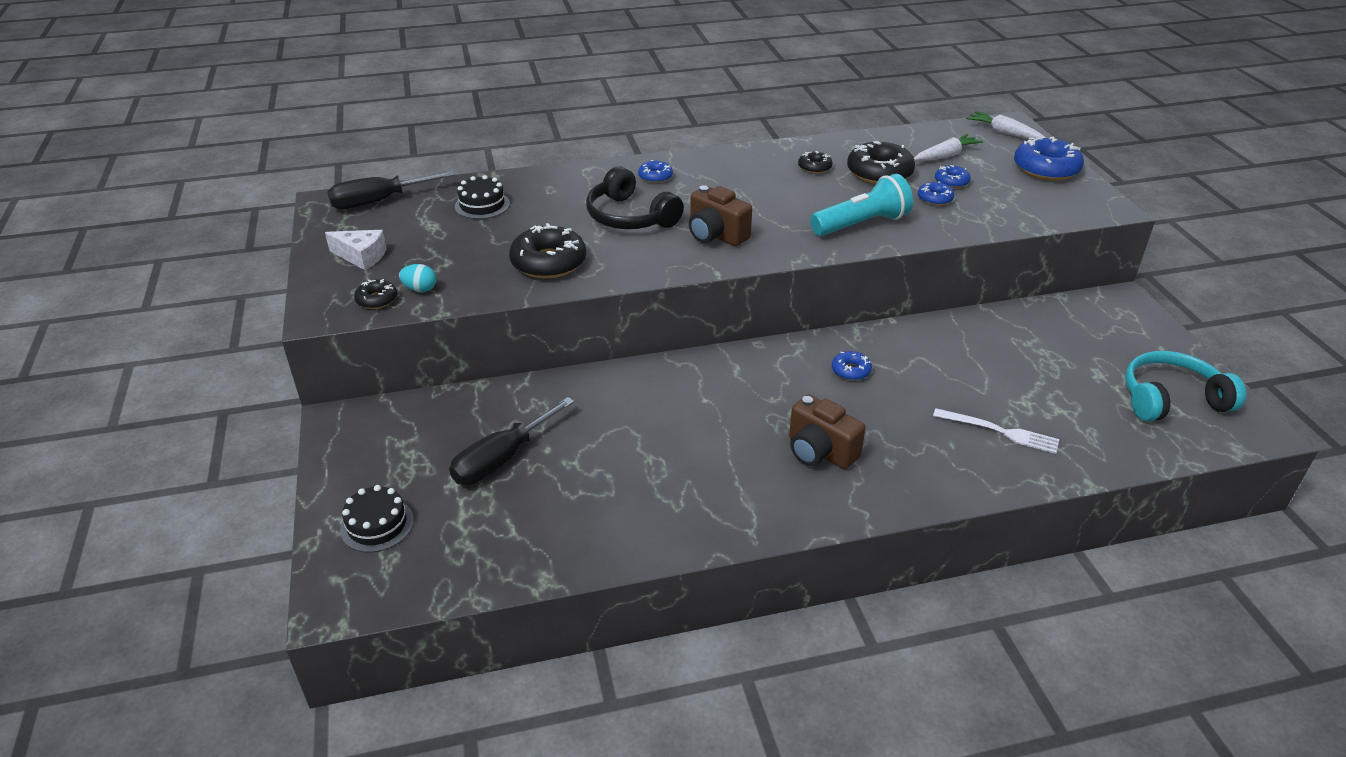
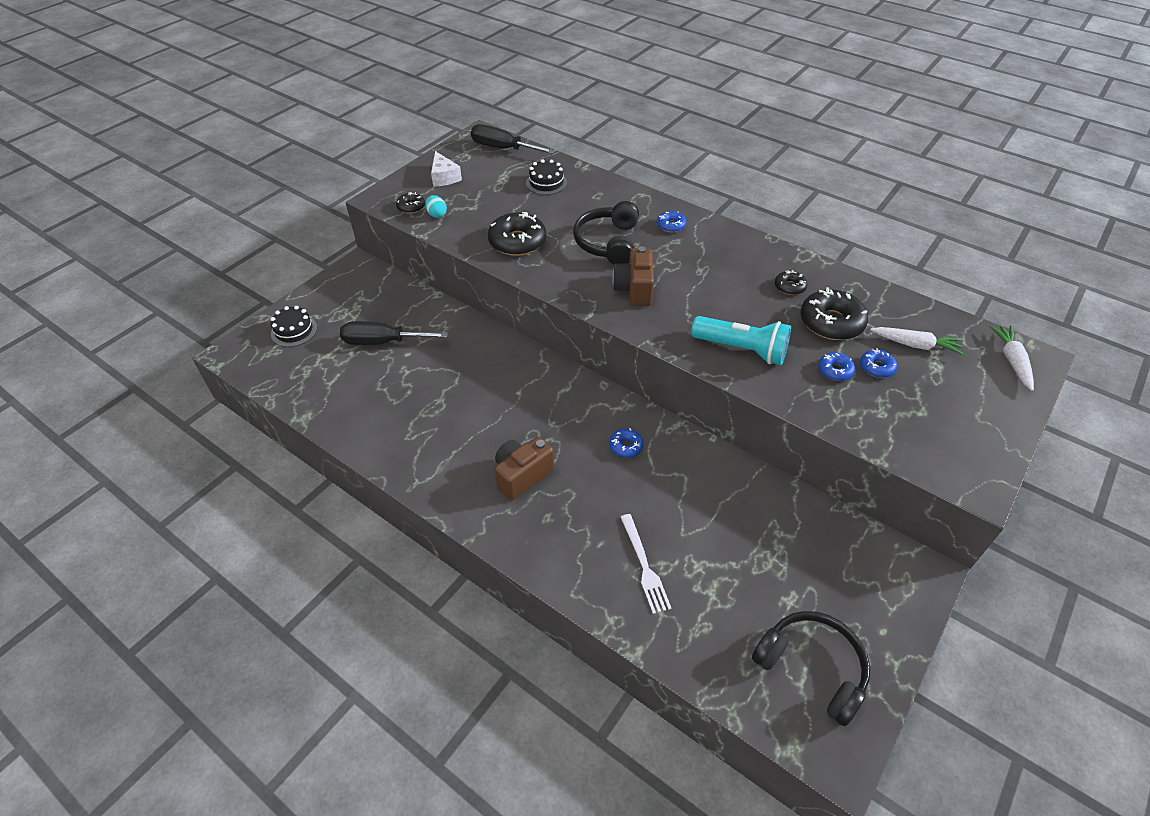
camera: 50 degrees right, 10 degrees up
brown camera [789,394,866,469] -> brown camera turned 45 degrees clockwise [495,437,554,500]
blue donut [1014,137,1084,181] -> none
turquoise headphones [1125,351,1246,422] -> black headphones [752,611,870,726]

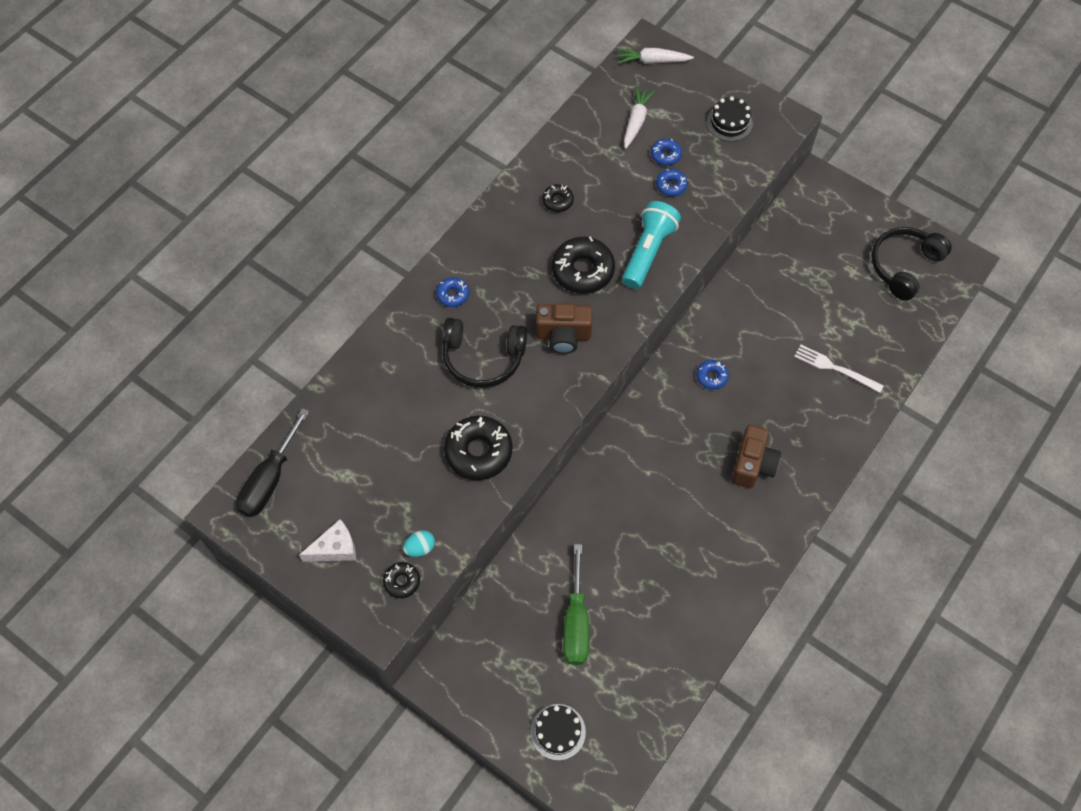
camera: 90 degrees left, 15 degrees up
black screwdriver [340,321,448,345] -> green screwdriver [563,544,589,665]
brown camera [495,437,554,500] -> brown camera turned 120 degrees counterclockwise [732,425,781,488]
black cake [526,159,567,195] -> black cake moved to [707,96,753,141]
white fork [621,514,671,614] -> white fork turned 135 degrees counterclockwise [794,344,884,393]
black donut [800,287,868,340] -> black donut moved to [552,236,615,294]

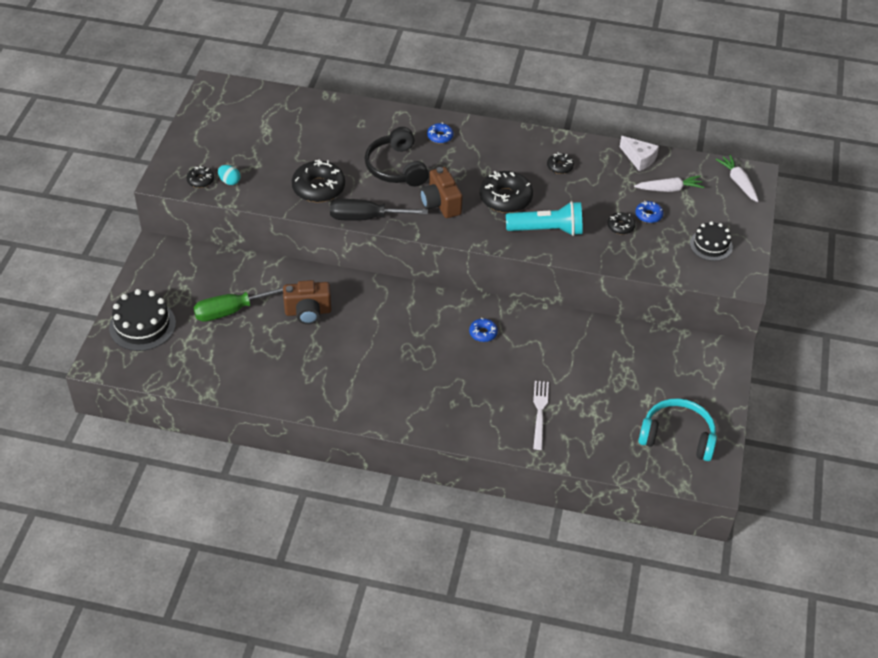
camera: 65 degrees right, 15 degrees down
black screwdriver [236,408,309,517] -> black screwdriver moved to [330,199,428,221]
white cheese [299,519,356,561] -> white cheese moved to [620,136,659,171]
black cake [531,704,586,761] -> black cake [109,289,176,351], size x1.53
blue donut [656,169,688,196] -> black donut [607,212,636,234]
brown camera [732,425,781,488] -> brown camera moved to [283,280,331,324]
black headphones [871,227,952,301] -> turquoise headphones [638,398,717,461]

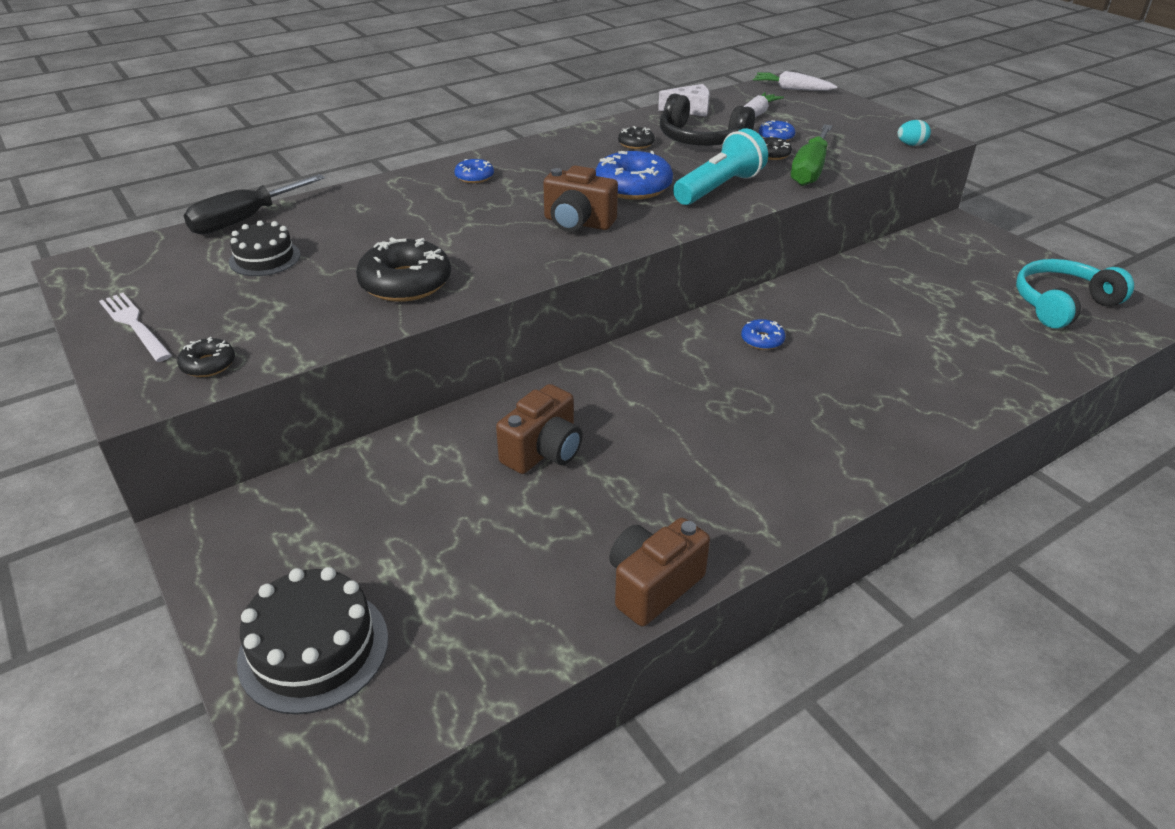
camera: 45 degrees left, 10 degrees down
green screwdriver [193,287,283,322] -> green screwdriver moved to [791,124,832,186]
turquoise egg [218,165,240,185] -> turquoise egg moved to [897,120,931,146]
black screwdriver [330,199,428,221] -> black screwdriver moved to [183,174,325,234]
black headphones [365,127,429,187] -> black headphones moved to [660,93,755,146]
black donut [480,171,533,213] -> blue donut [596,151,673,200]
white fork [533,381,549,450] -> white fork moved to [99,293,172,362]
black cake [690,221,733,261] -> black cake moved to [229,221,301,276]
none -> brown camera [609,518,710,626]

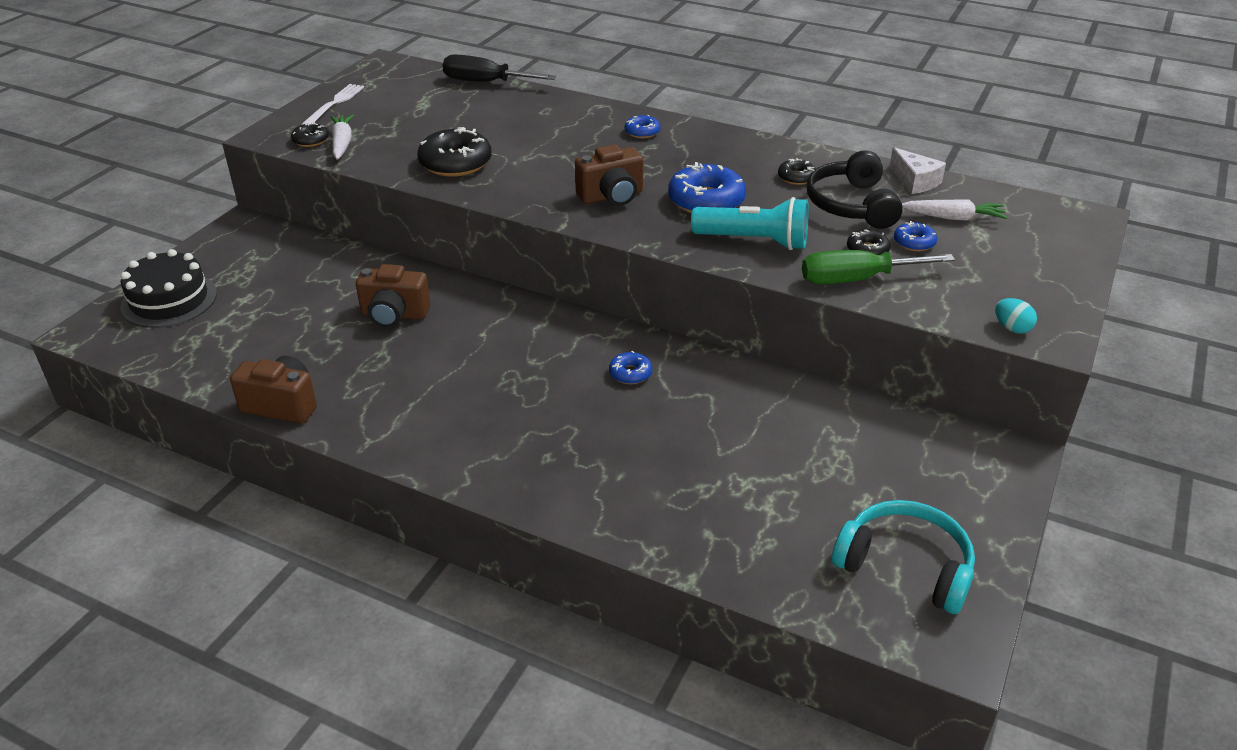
camera: 60 degrees right, 0 degrees up
black cake [229,221,301,276] -> none
brown camera [543,165,618,232] -> brown camera turned 105 degrees counterclockwise [575,144,643,206]
white carrot [753,71,837,91] -> white carrot moved to [330,114,354,160]

